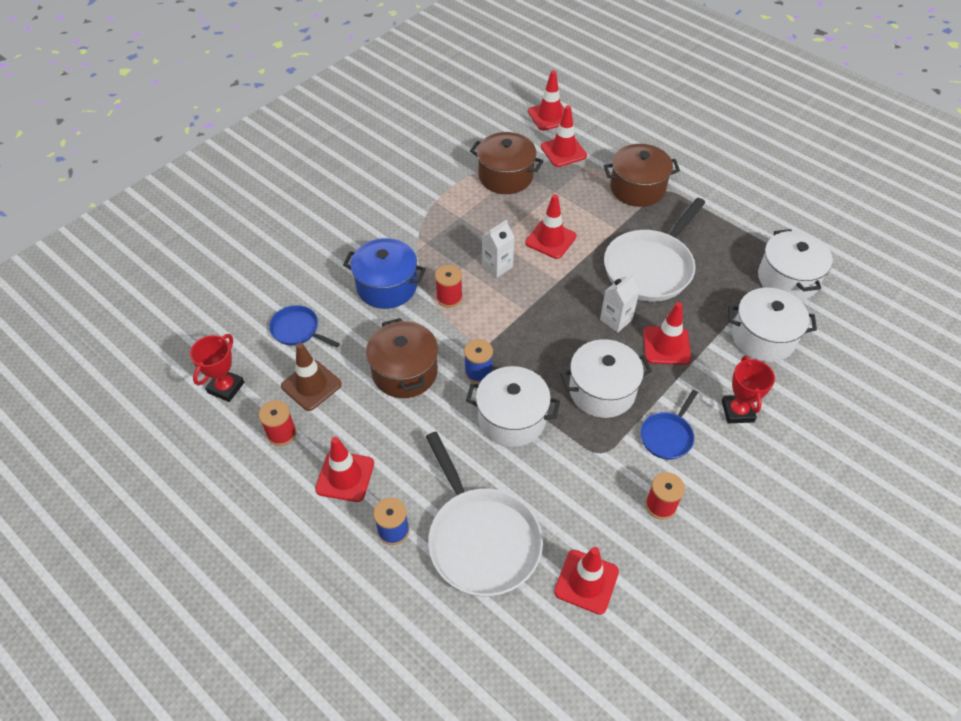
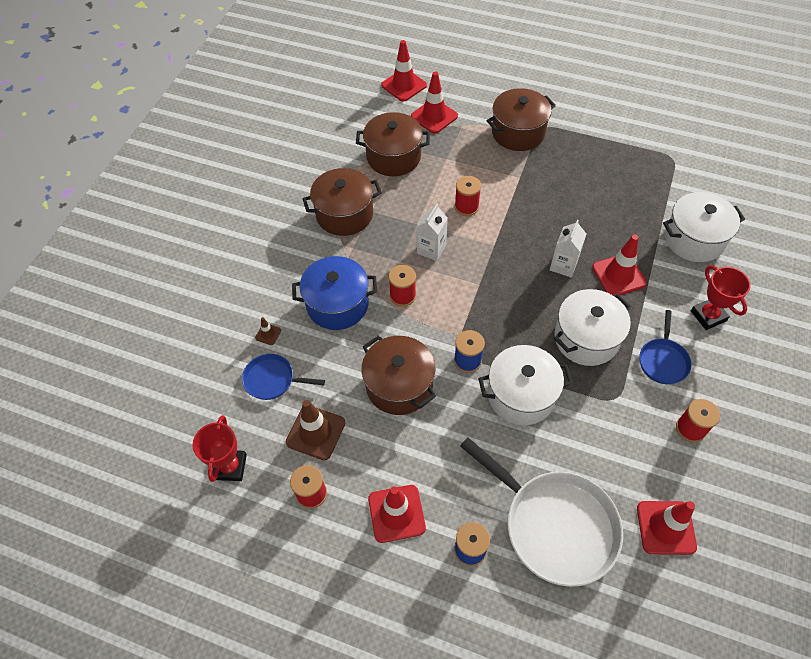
camera: 20 degrees left, 5 degrees up
red traffic cone [525,194,577,259] -> red spool [455,176,481,216]
white pan [604,198,705,302] -> none
white pot [758,229,833,301] -> none
none -> brown traffic cone [255,317,281,345]
none -> brown pot [303,168,382,236]

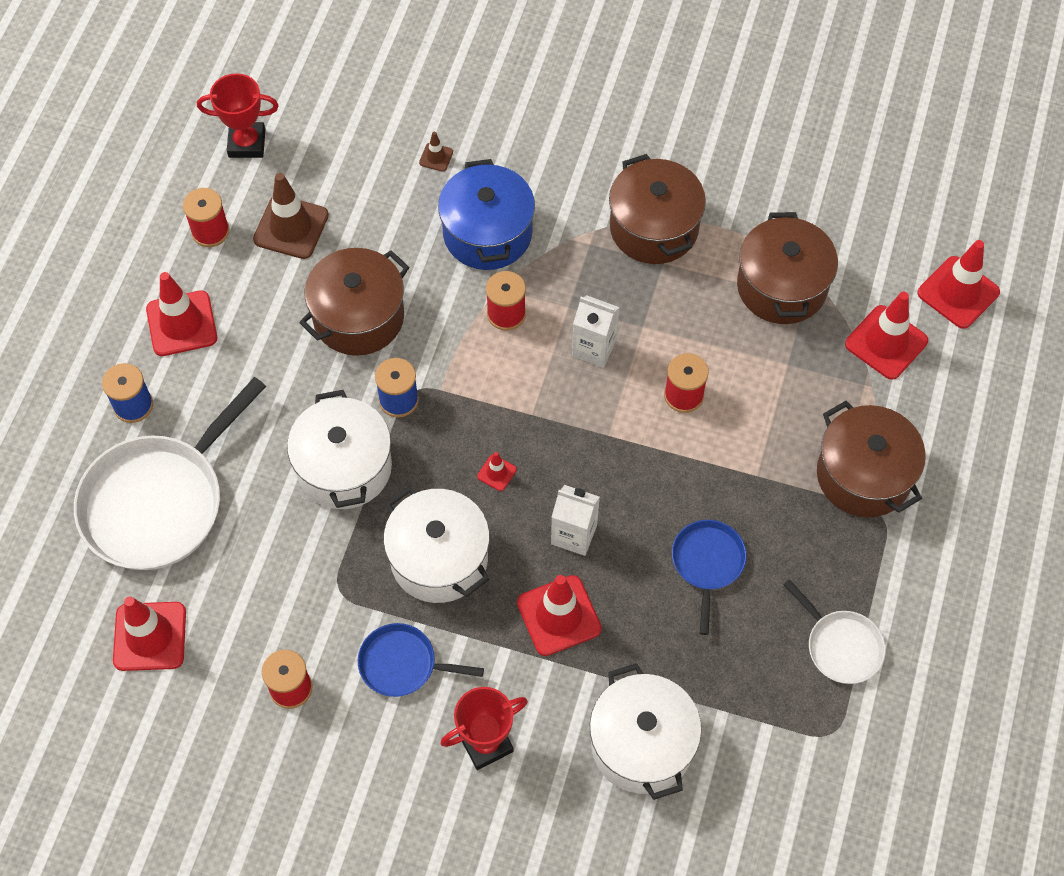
camera: 85 degrees right, 5 degrees up
blue pan [242,354,325,400] -> blue pan moved to [672,520,747,635]
none -> red traffic cone [477,452,517,491]
none -> white pan [784,579,886,684]

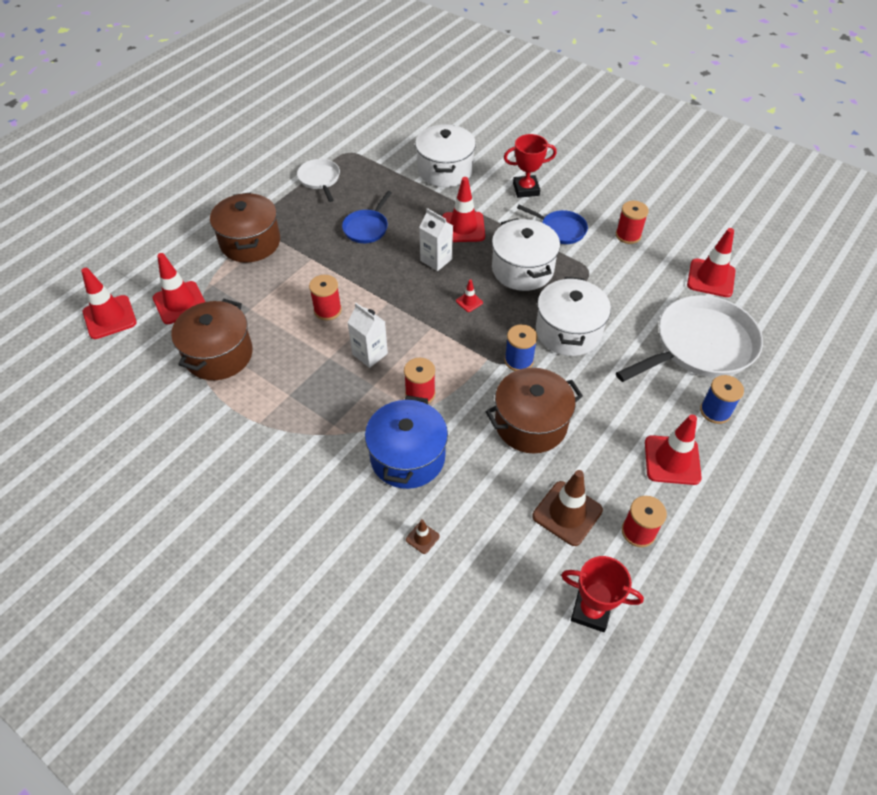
camera: 160 degrees left, 10 degrees down
brown pot [609,154,706,264] -> none

